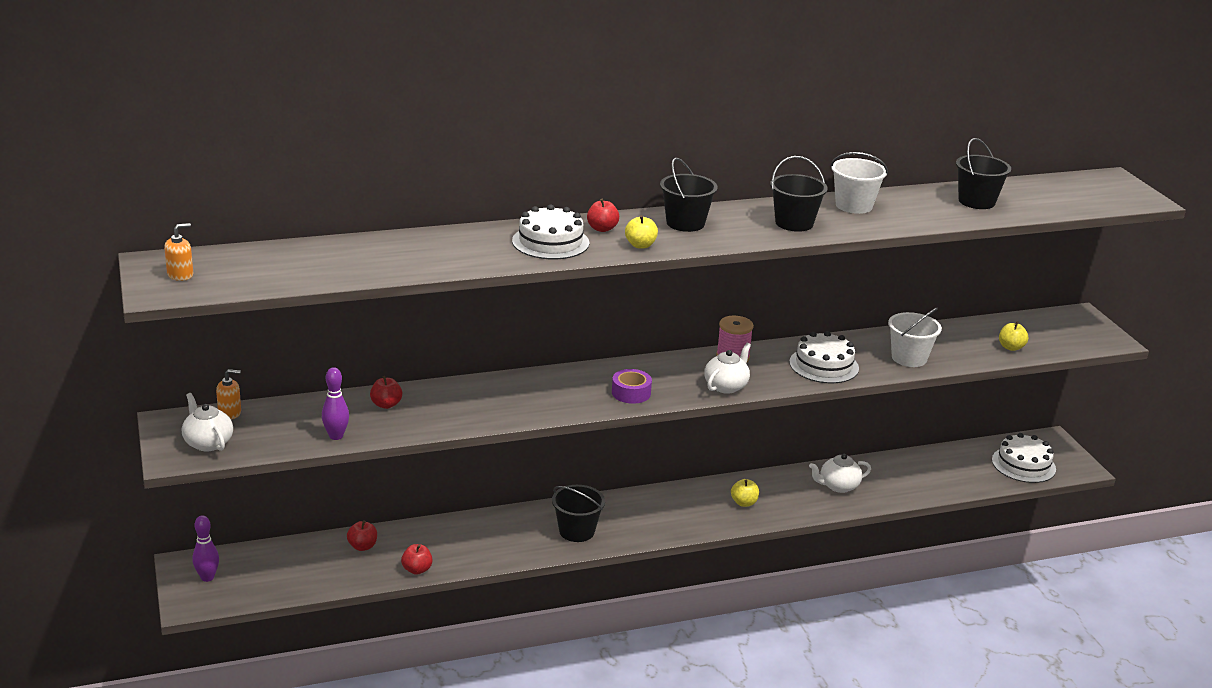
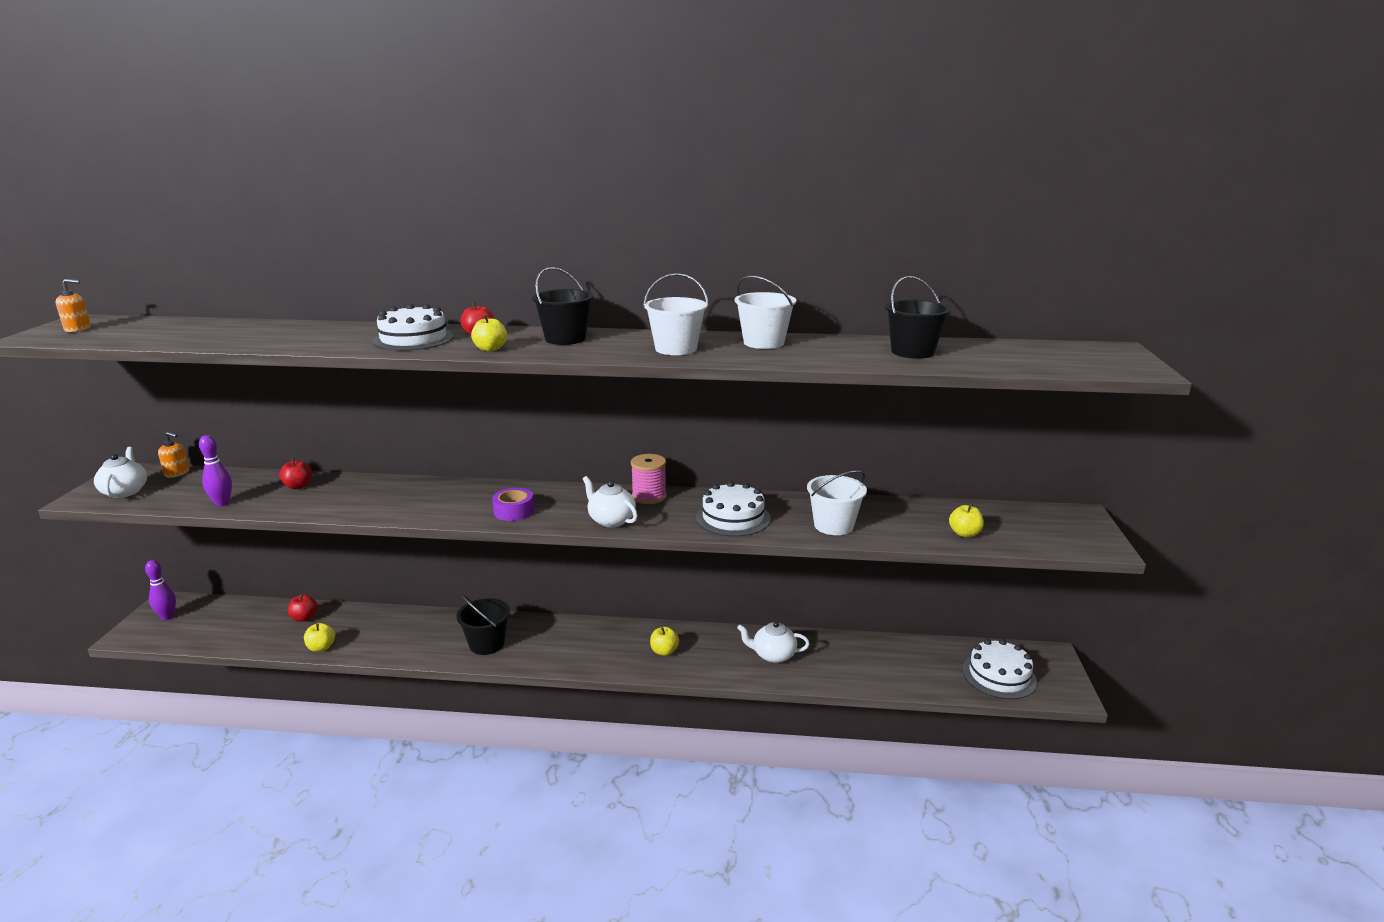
camera: 25 degrees right, 5 degrees down
red apple [401,544,433,575] -> yellow apple [304,623,335,652]
white teapot [704,343,751,394] -> white teapot turned 105 degrees counterclockwise [583,476,638,527]
black bucket [770,156,828,232] -> white bucket [643,273,708,355]

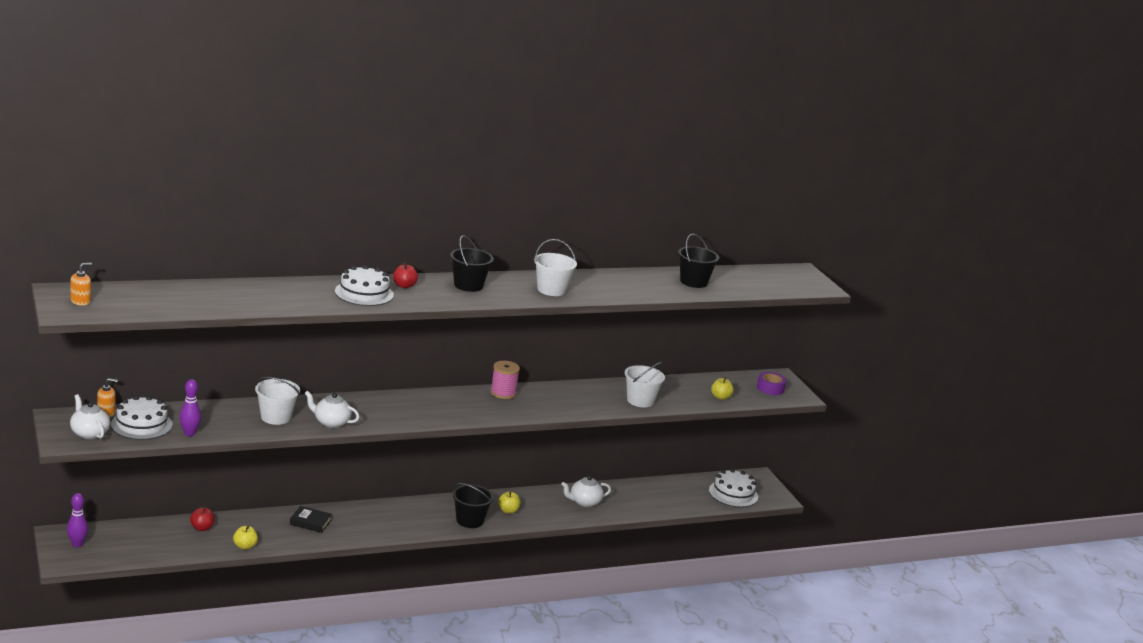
camera: 30 degrees left, 0 degrees up
red apple [279,458,312,489] -> none
black bucket [457,595,510,655] -> black bucket moved to [453,483,494,528]
yellow apple [471,315,507,351] -> none
purple tape [492,488,534,521] -> purple tape moved to [757,372,786,395]
white teapot [583,476,638,527] -> white teapot moved to [305,391,359,428]
white cake [696,481,771,537] -> white cake moved to [111,396,172,440]
white bucket [735,276,796,349] -> white bucket moved to [255,377,300,425]
none -> black book [290,506,332,533]

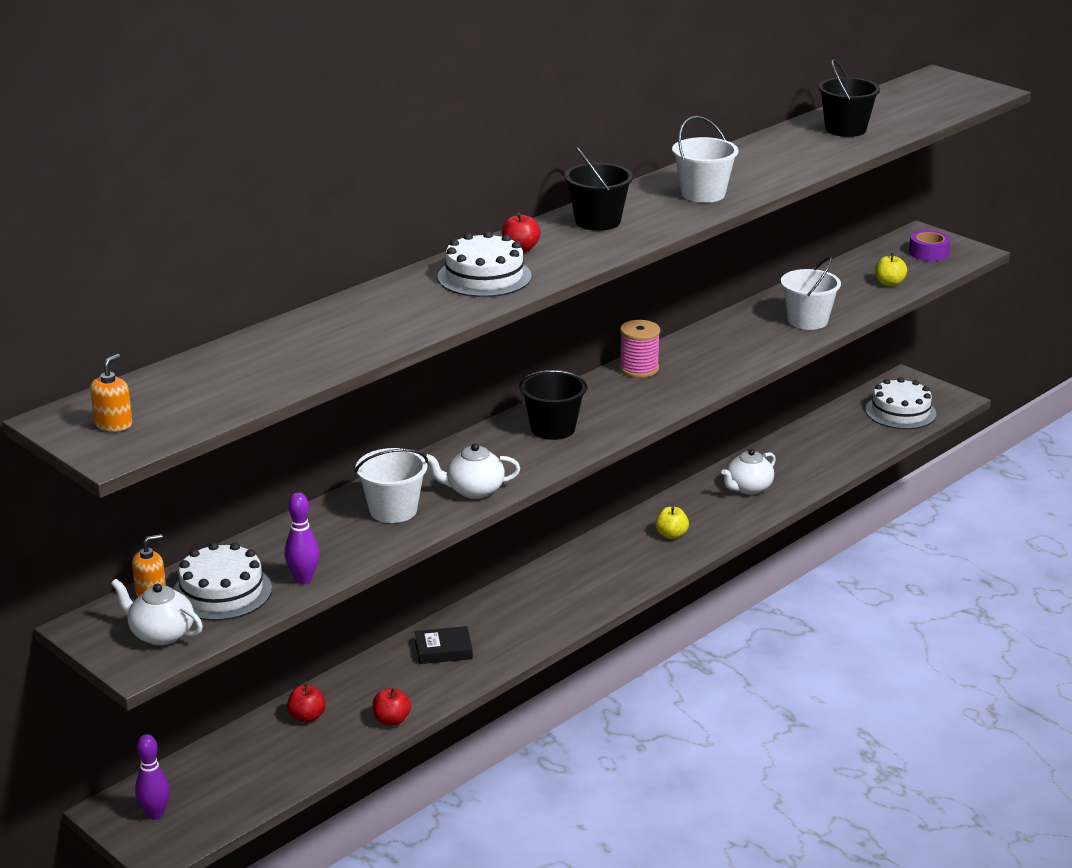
camera: 20 degrees left, 5 degrees up
yellow apple [233,526,258,550] -> red apple [372,688,411,726]
black bucket [453,483,494,528] -> black bucket moved to [519,370,588,440]

